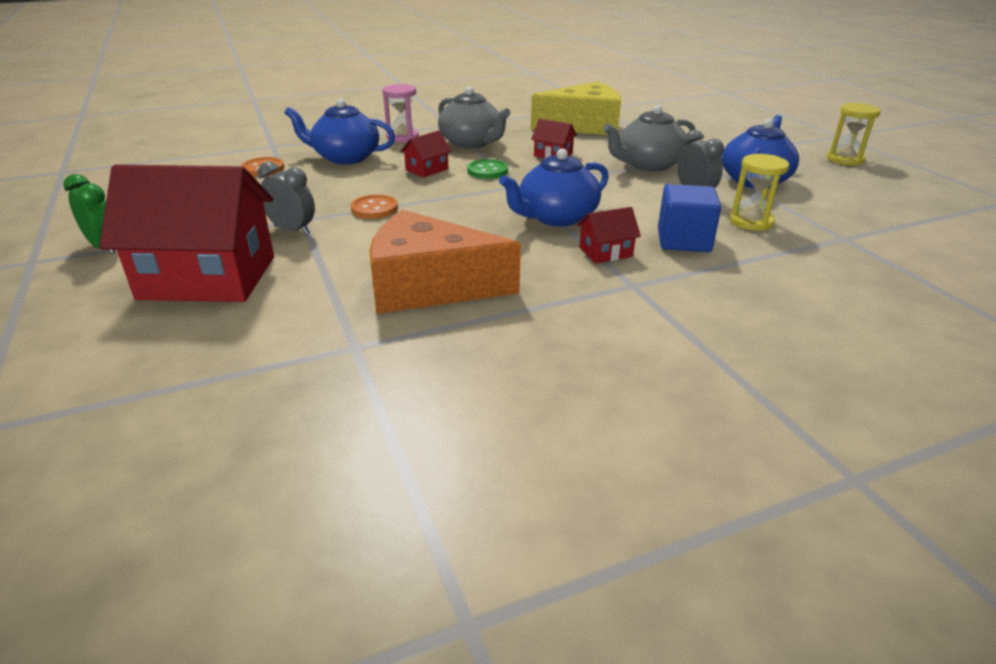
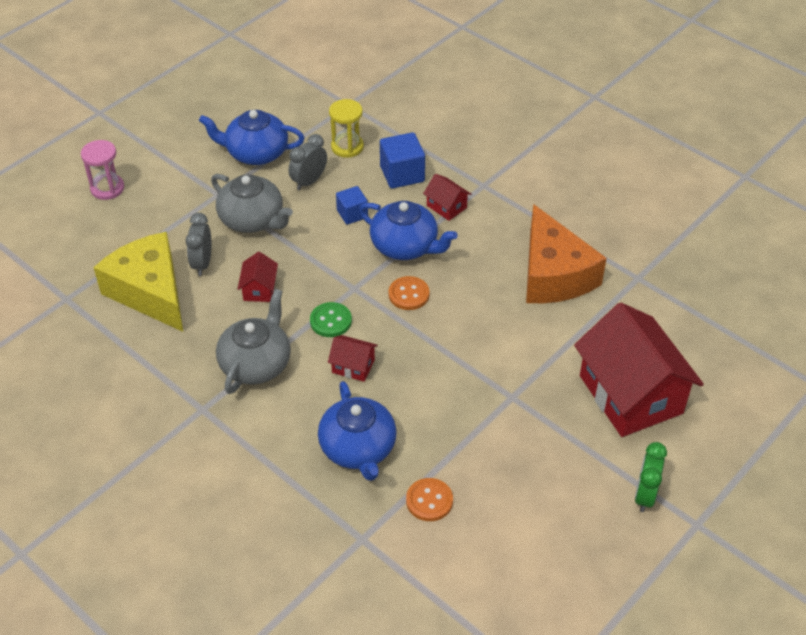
camera: 115 degrees left, 15 degrees up
grey clock [258,162,315,235] -> grey clock moved to [186,213,211,276]
orange button [351,195,398,219] -> orange button moved to [389,276,429,310]
pink hourglass [382,84,419,142] -> pink hourglass moved to [81,140,124,200]
yellow hourglass [827,103,881,166] -> none
none -> blue cube [336,186,368,225]

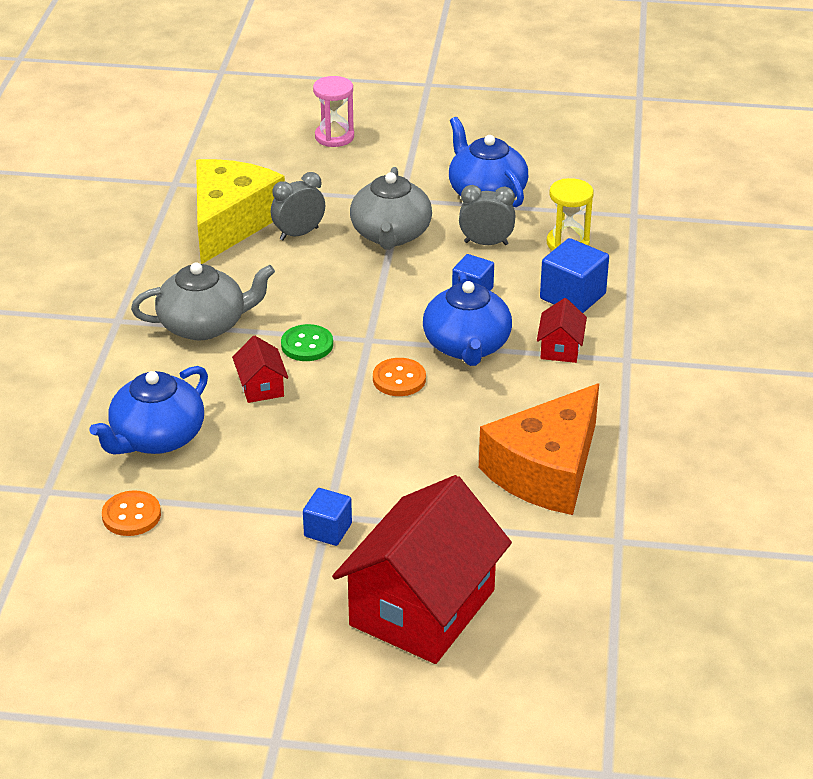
camera: 55 degrees right, 10 degrees down
red house [238,252,278,302] -> none
green clock [635,442,667,512] -> none
none -> blue cube [303,488,352,546]

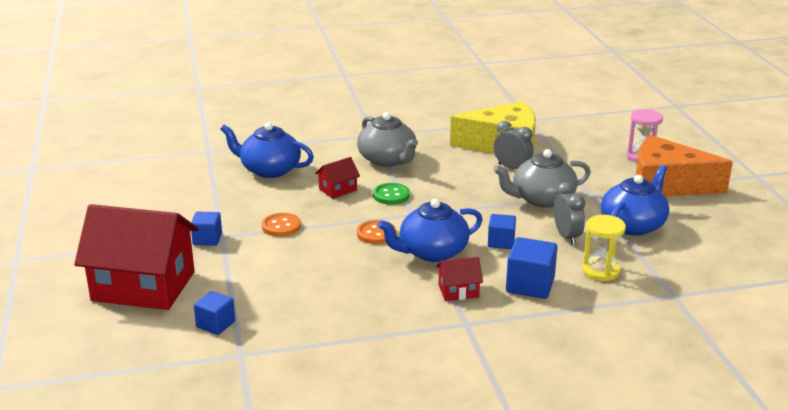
camera: 70 degrees right, 10 degrees down
orange button [102,490,161,536] -> orange button moved to [262,213,301,237]
orange cheese [479,383,599,515] -> orange cheese moved to [636,135,733,196]
none -> blue cube [194,291,235,335]

